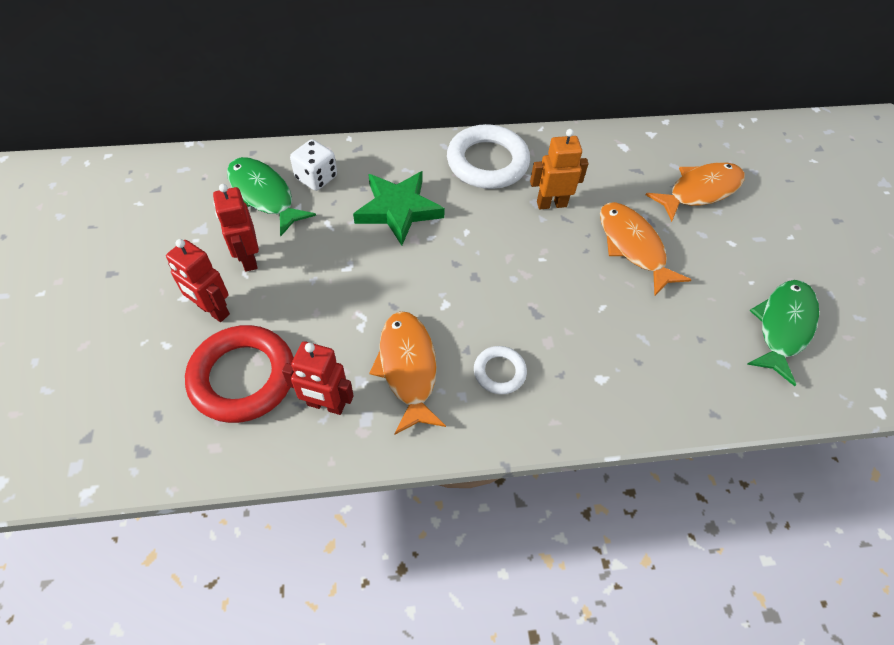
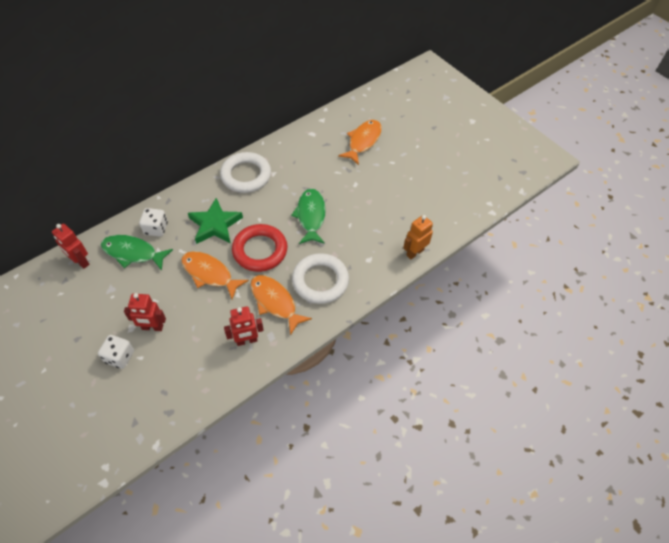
camera: 30 degrees left, 0 degrees up
red ring [185,325,294,423] -> red ring moved to [232,224,287,272]
red robot [213,184,259,271] -> red robot moved to [52,223,90,269]
white ring [474,346,527,394] -> white ring [292,253,349,304], size x1.95
orange robot [530,129,588,209] -> orange robot moved to [403,215,433,259]
orange fish [600,202,691,296] -> orange fish moved to [181,251,249,299]
green fish [747,280,819,386] -> green fish moved to [291,189,326,244]
none -> white dice [98,335,134,369]

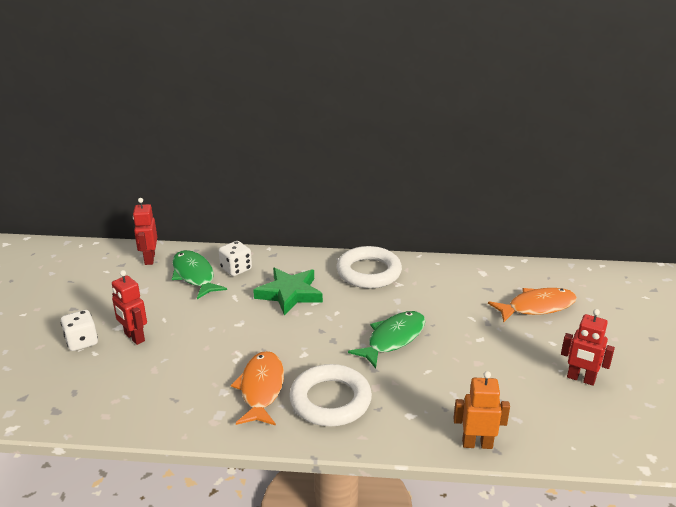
camera: 45 degrees right, 25 degrees down
orange fish [181,251,249,299] -> none
red robot [224,306,264,346] -> red robot moved to [561,309,615,386]
red ring [232,224,287,272] -> none

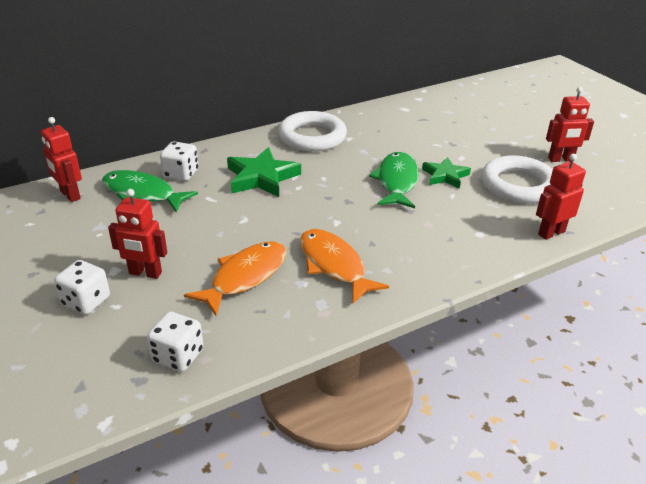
camera: 35 degrees left, 5 degrees up
white ring [289,364,372,427] -> white ring moved to [482,155,553,204]
orange robot [454,371,510,449] -> red robot [536,154,586,240]
orange fish [488,288,577,322] -> orange fish moved to [184,241,286,316]
none -> white dice [147,312,204,372]
none -> green star [422,157,471,189]

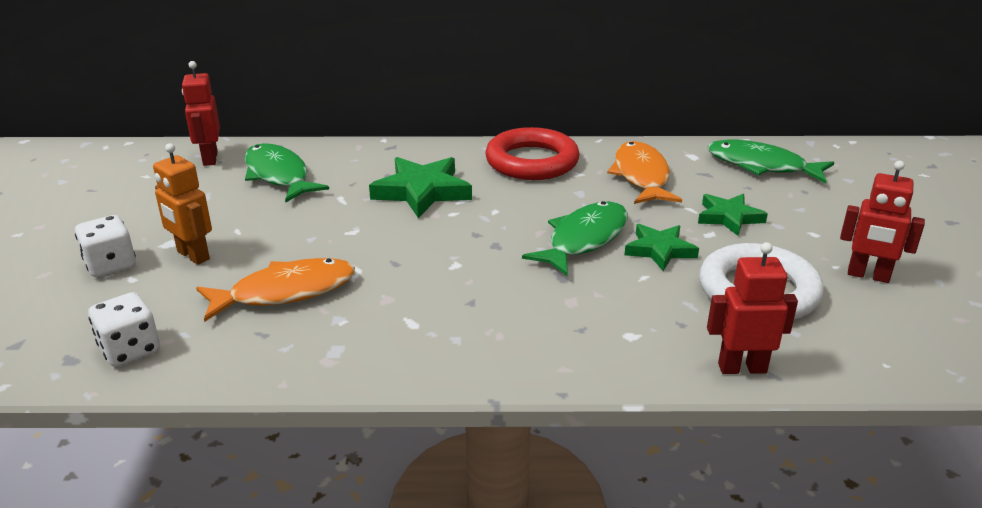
camera: 30 degrees right, 5 degrees down
red robot [108,189,167,279] -> orange robot [153,143,212,265]
white dice [160,141,199,181] -> none
white ring [278,111,347,152] -> red ring [485,127,580,180]
orange fish [300,229,389,303] -> orange fish moved to [607,141,682,204]
none -> green star [698,194,768,236]
none -> green fish [708,140,834,183]

